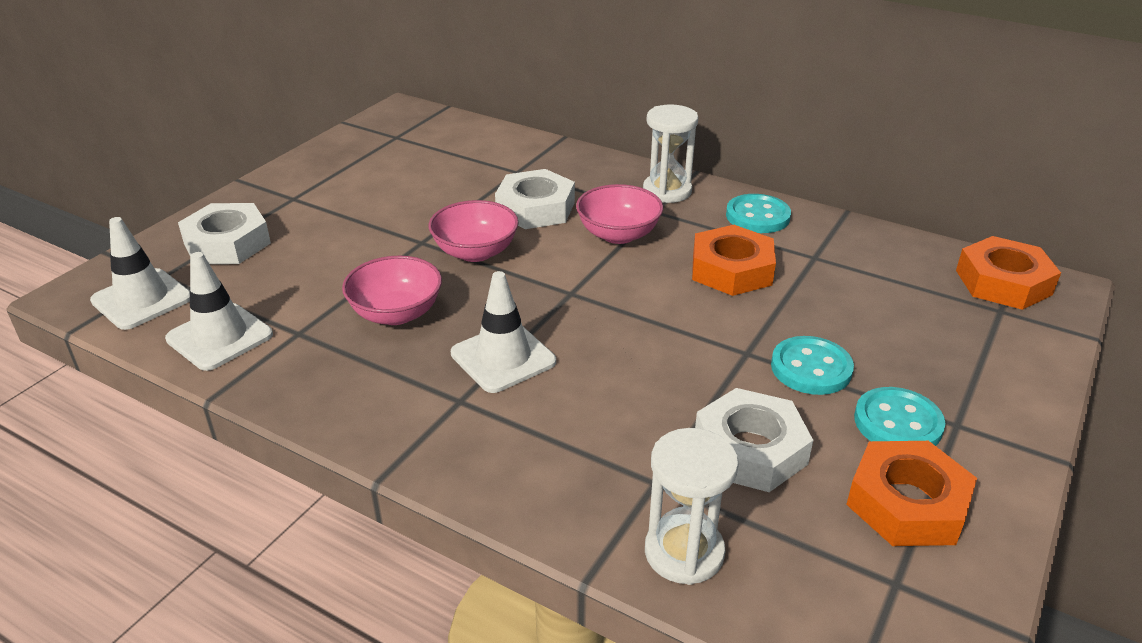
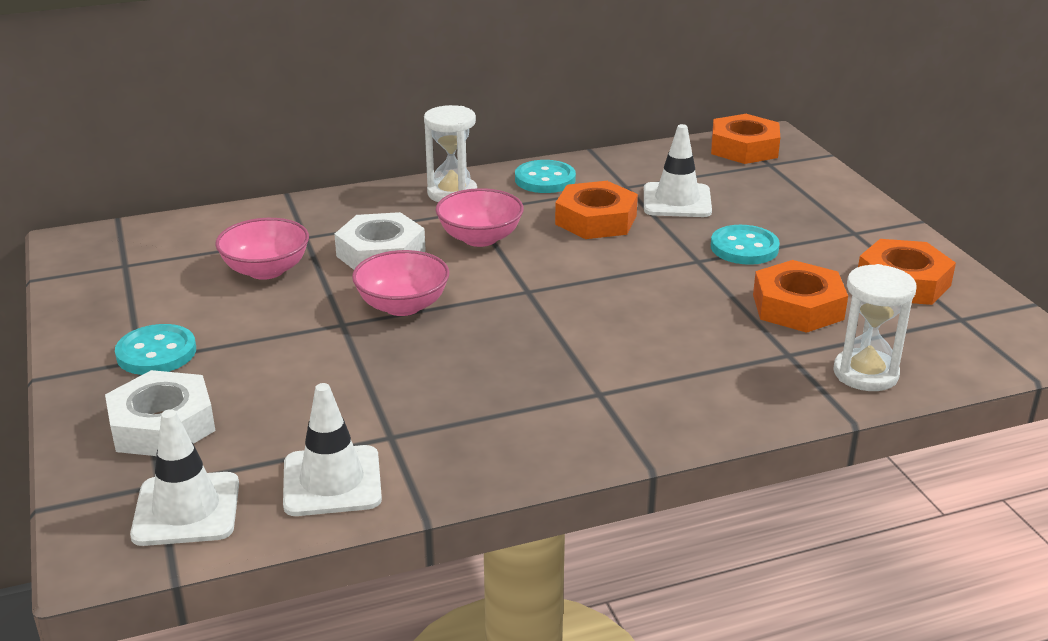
camera: 50 degrees left, 5 degrees down
pink bowl [342,256,442,325] -> pink bowl moved to [215,218,309,280]
white traffic cone [451,271,556,393] -> white traffic cone moved to [644,124,712,217]
white nut [695,388,813,492] -> orange nut [753,260,848,333]
turquoise button [854,387,945,446] -> turquoise button moved to [115,324,196,375]

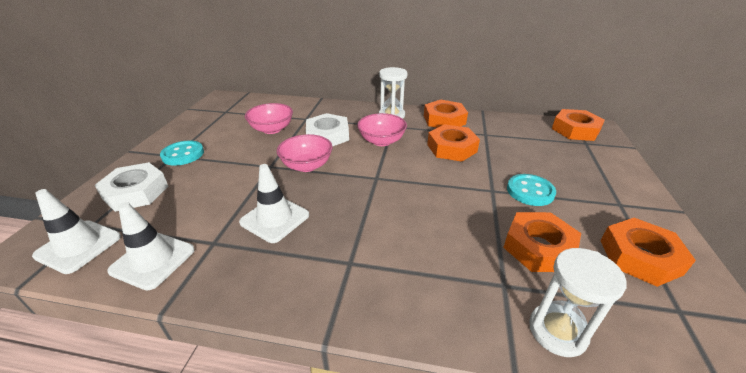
camera: 30 degrees right, 5 degrees up
turquoise button [515,160,576,193] -> orange nut [424,100,468,128]
white traffic cone [644,124,712,217] -> white traffic cone moved to [239,164,309,243]

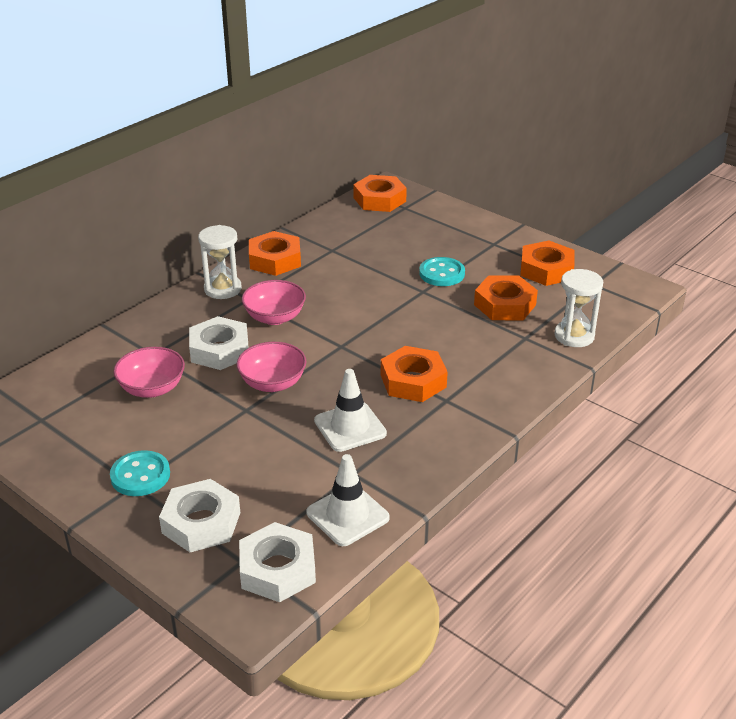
camera: 60 degrees left, 0 degrees up
white traffic cone [32,189,121,274] -> white nut [239,522,316,602]
orange nut [427,124,480,161] -> orange nut moved to [381,346,448,402]

